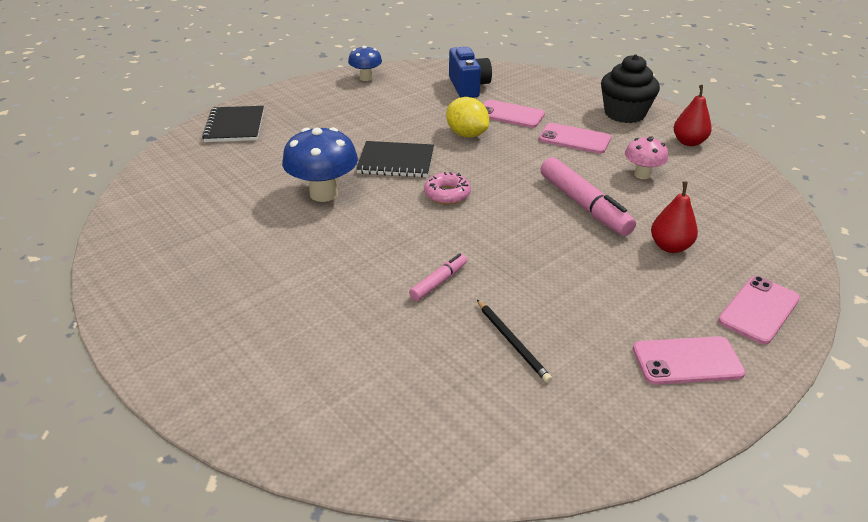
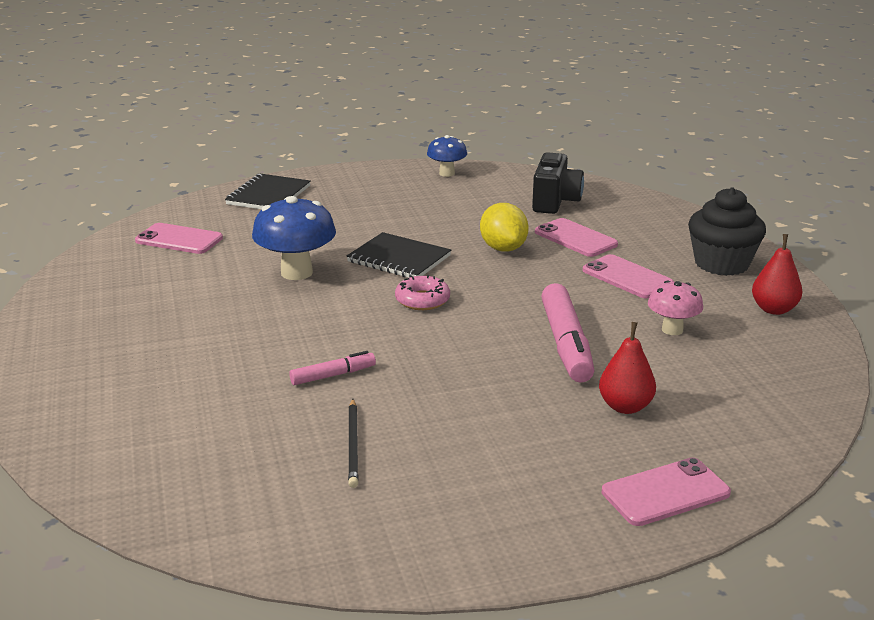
camera: 25 degrees right, 10 degrees down
blue camera [449,47,492,98] -> black camera [532,152,584,214]
pink phone [633,336,746,385] -> pink phone moved to [135,223,223,254]

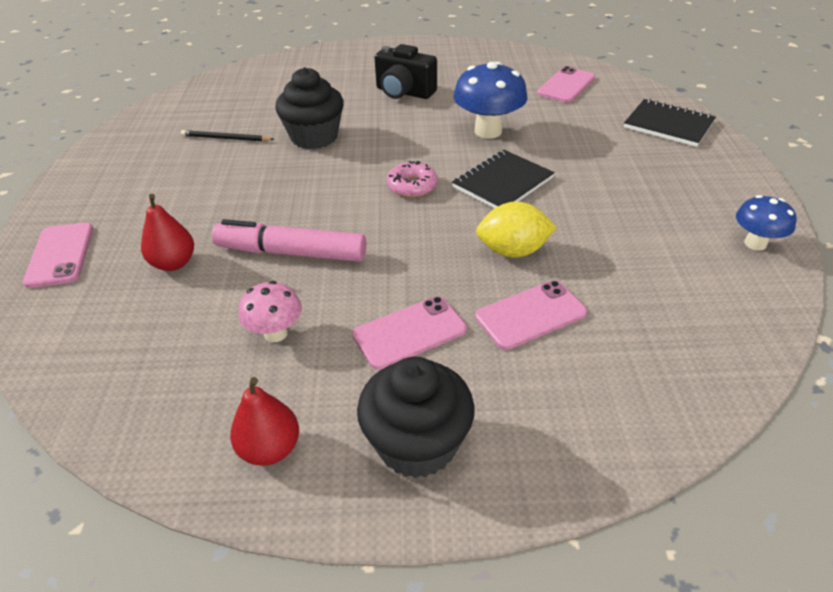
camera: 105 degrees right, 15 degrees up
pink marker [289,351,376,385] -> black cupcake [275,67,344,149]
black camera [532,152,584,214] -> black camera moved to [374,44,437,99]

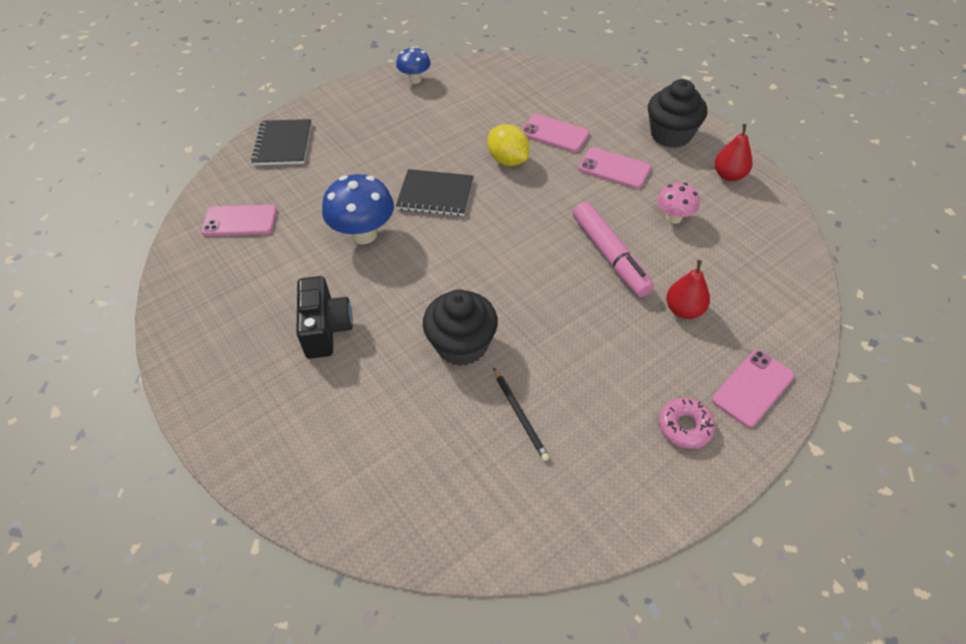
camera: 125 degrees left, 10 degrees up
pink donut [387,161,438,198] -> pink donut moved to [659,398,715,449]

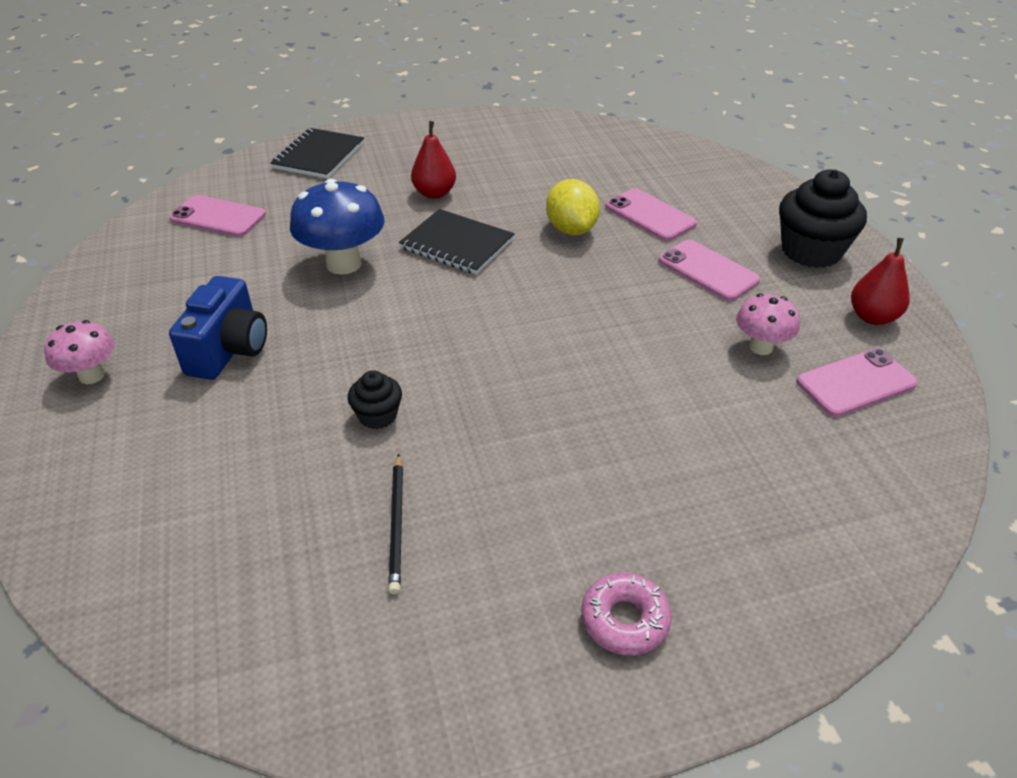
camera: 20 degrees right, 10 degrees down
black camera [296,276,353,359] -> blue camera [169,276,267,380]
blue mushroom [396,47,431,84] -> none
black cupcake [423,290,498,366] -> black cupcake [348,370,402,429], size x0.52
pink marker [573,202,654,297] -> none
red pear [666,260,710,319] -> red pear moved to [411,121,456,199]
pink phone [712,350,794,427] -> pink phone moved to [796,349,918,417]
none -> pink mushroom [44,320,114,384]

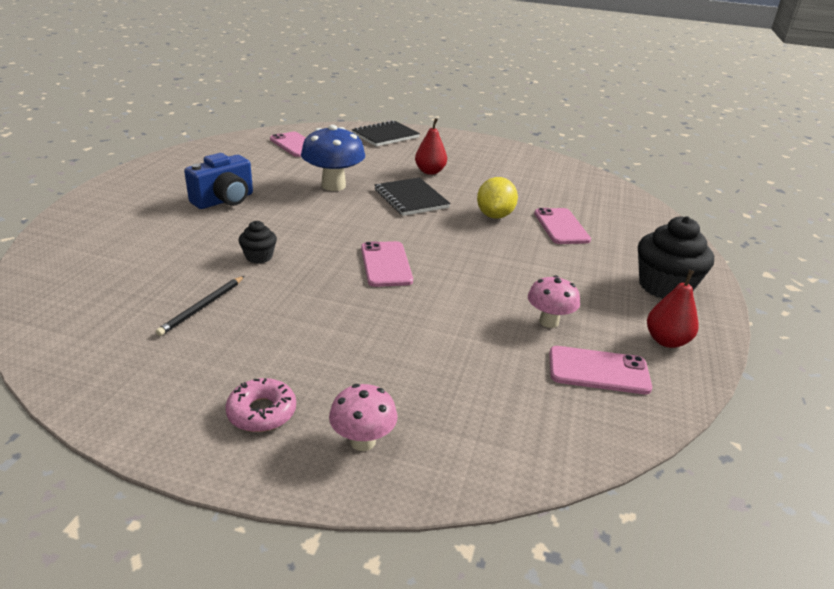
camera: 30 degrees right, 10 degrees down
pink mushroom [44,320,114,384] -> pink mushroom moved to [329,384,397,451]
pink phone [659,239,760,301] -> pink phone moved to [361,241,413,287]

